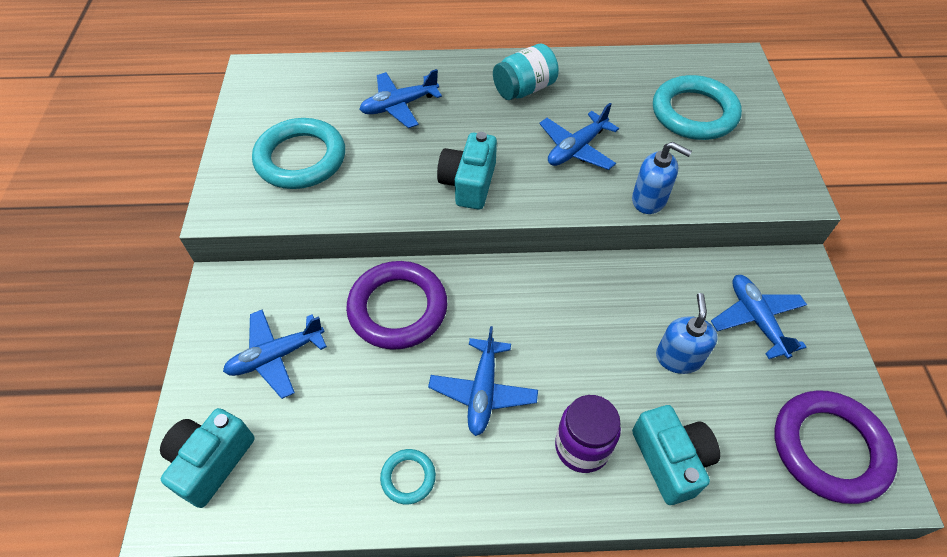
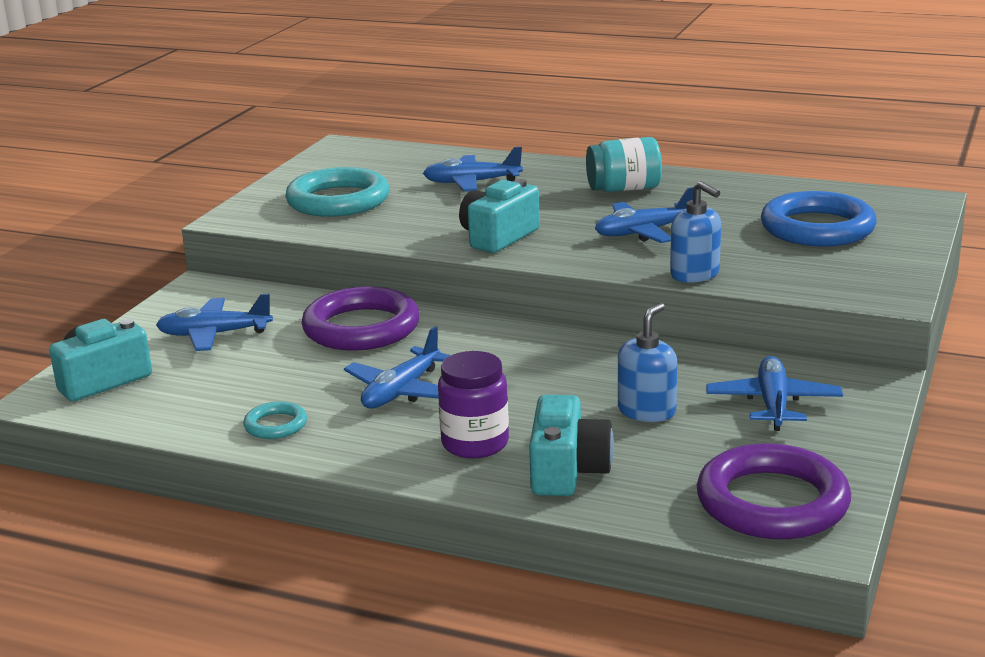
camera: 25 degrees right, 30 degrees down
turquoise ring [653,75,742,140] -> blue ring [761,191,877,247]

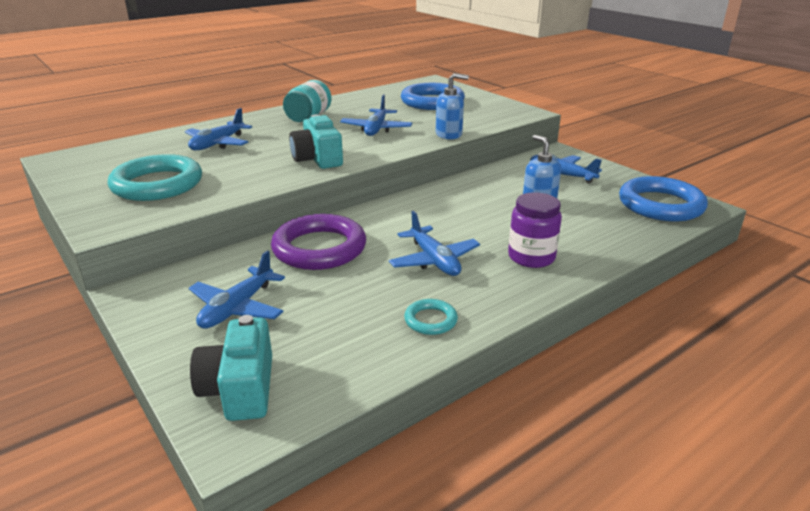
camera: 60 degrees left, 5 degrees up
turquoise camera [529,395,614,496] -> none
purple ring [697,443,851,539] -> blue ring [619,176,708,221]

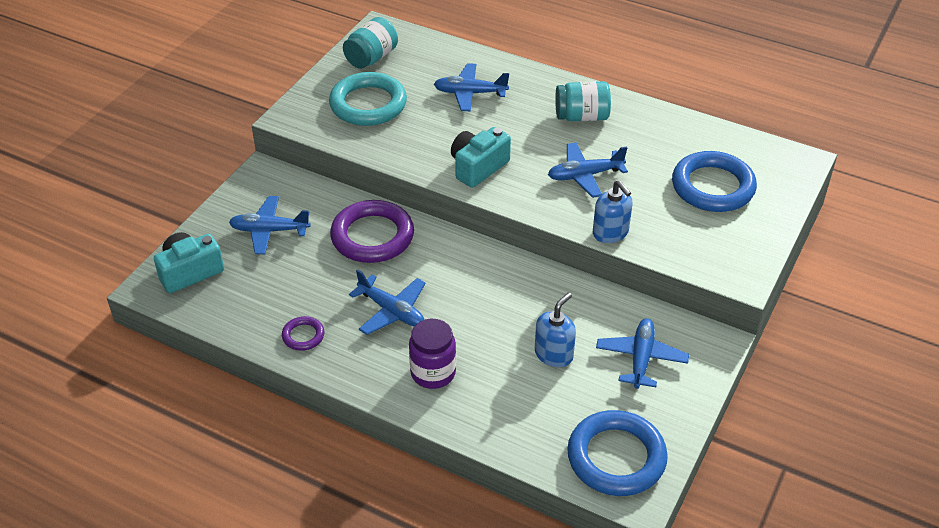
camera: 65 degrees right, 15 degrees up
blue plane [389,211,480,276] -> blue plane turned 90 degrees counterclockwise [349,269,426,335]
turquoise ring [404,299,458,335] -> purple ring [282,316,324,351]
none -> turquoise jar [343,17,398,69]

